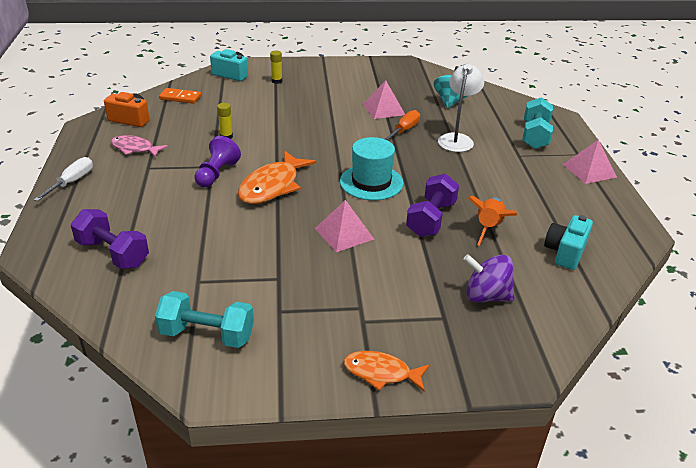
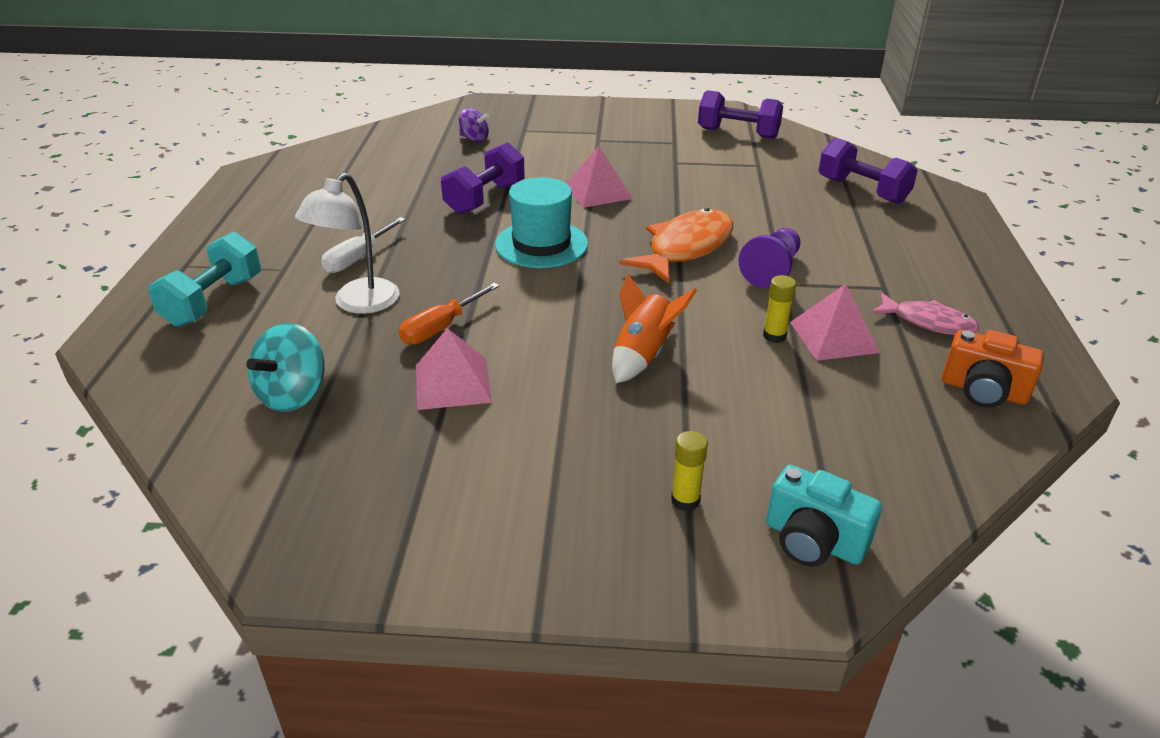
camera: 170 degrees left, 0 degrees up
white screwdriver [33,157,93,201] -> white screwdriver moved to [321,217,406,273]
turquoise dumbbell [155,291,254,348] -> purple dumbbell [698,90,783,139]
orange domino [159,88,201,104] -> none
orange fish [344,351,430,391] -> none
purple spinning top [463,254,515,303] -> purple spinning top [459,108,489,142], size x0.65
orange rocket [468,196,517,246] -> orange rocket moved to [612,274,697,383]
turquoise camera [544,215,593,270] -> none
pink pyramid [563,140,617,184] -> pink pyramid moved to [790,284,880,361]

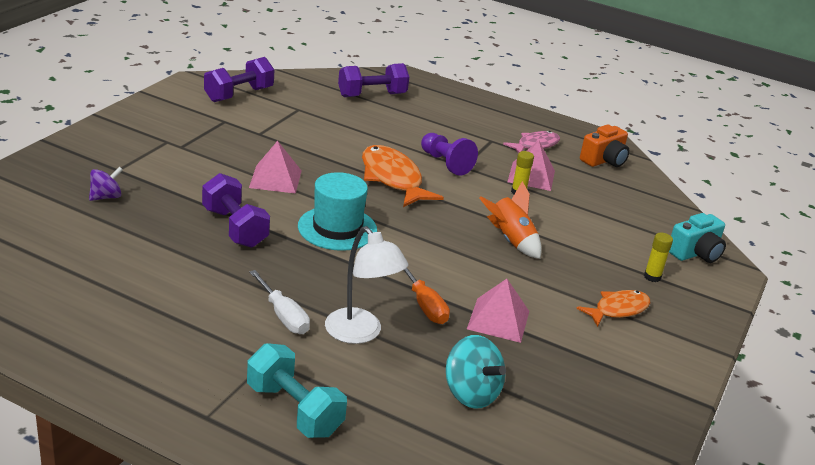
camera: 70 degrees left, 5 degrees down
none -> orange fish [576,290,650,327]

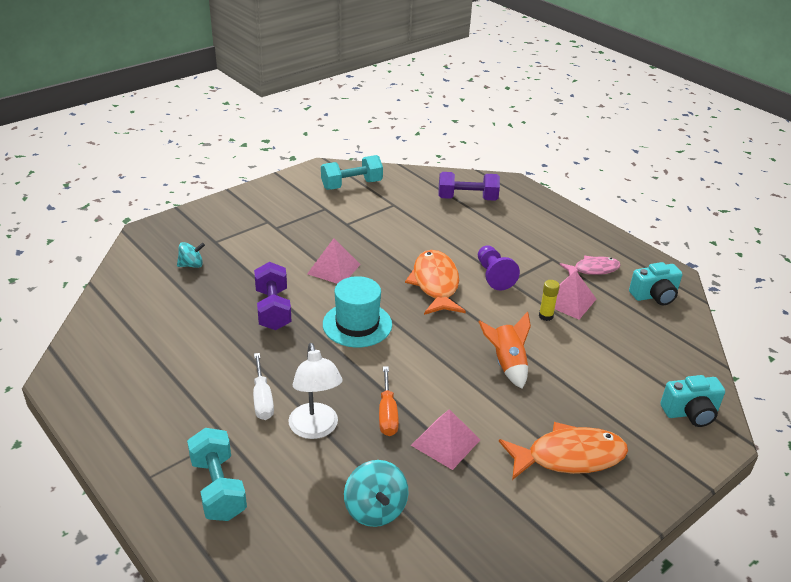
camera: 25 degrees right, 5 degrees up
purple spinning top [89,166,123,201] -> turquoise spinning top [177,242,205,268]
purple dumbbell [204,57,274,102] -> turquoise dumbbell [321,155,383,190]
orange fish [576,290,650,327] -> orange fish [499,422,628,480], size x1.61
orange camera [580,124,630,167] -> turquoise camera [629,262,682,305]
yellow glue stick [644,233,673,282] -> none

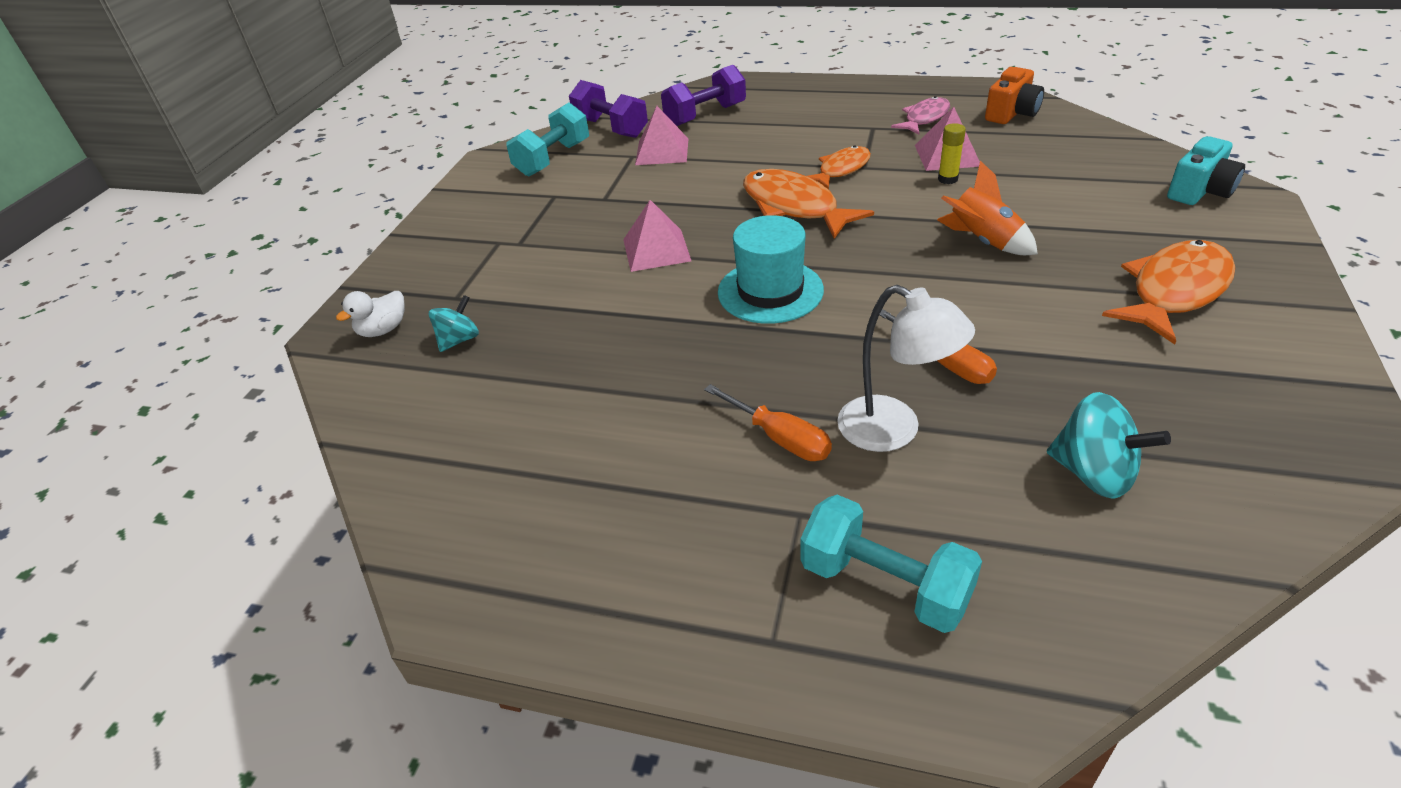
camera: 30 degrees left, 5 degrees up
white screwdriver [253,353,274,420] -> orange screwdriver [704,384,832,461]
purple dumbbell [254,262,292,330] -> purple dumbbell moved to [569,80,648,138]
pink pyramid [411,409,480,470] -> pink pyramid moved to [635,106,688,165]
purple pawn [478,245,520,290] -> orange fish [807,145,871,189]
turquoise camera [629,262,682,305] -> orange camera [985,67,1044,124]
none -> white duck [336,291,405,337]

